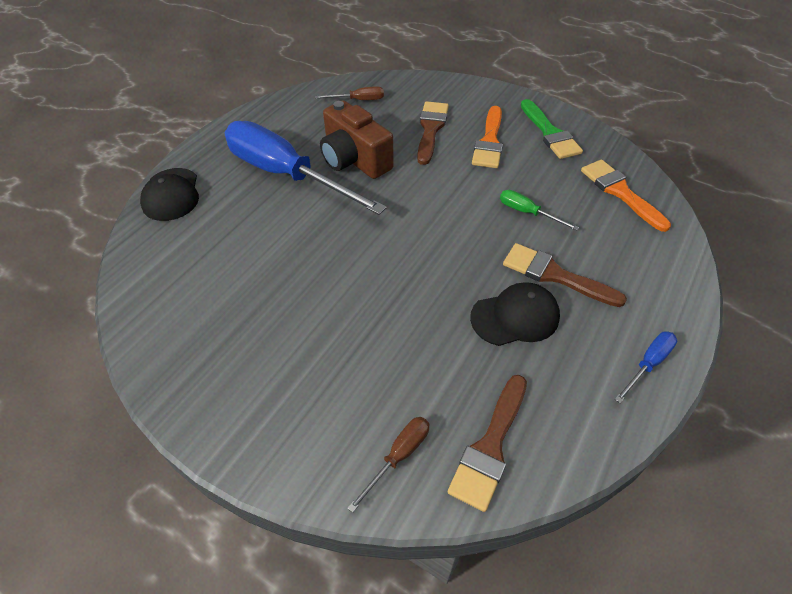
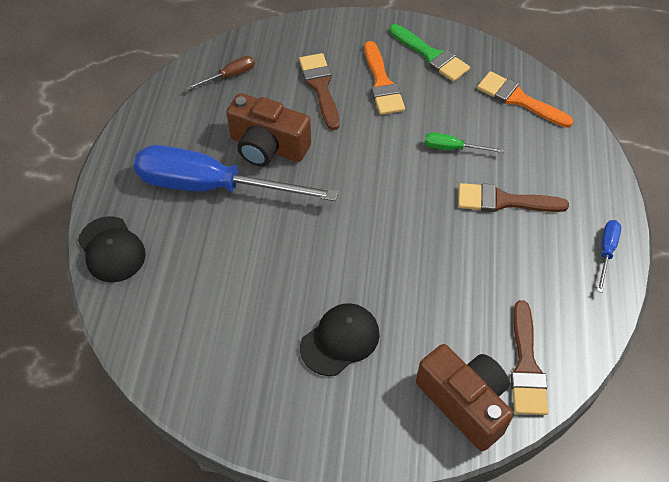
camera: 25 degrees left, 5 degrees up
brown screwdriver [347,417,429,513] -> brown camera [416,344,514,451]
black cap [470,282,560,346] -> black cap moved to [300,303,380,376]

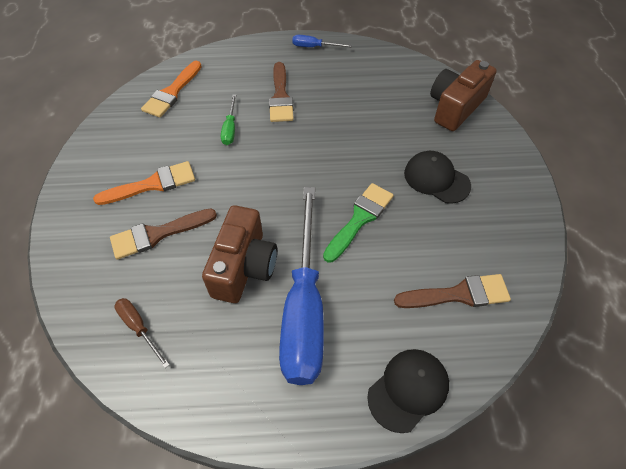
camera: 100 degrees left, 0 degrees up
green brush [389,24,470,82] -> green brush moved to [323,183,394,263]
brown brush [510,300,548,415] -> brown brush moved to [394,274,511,308]

